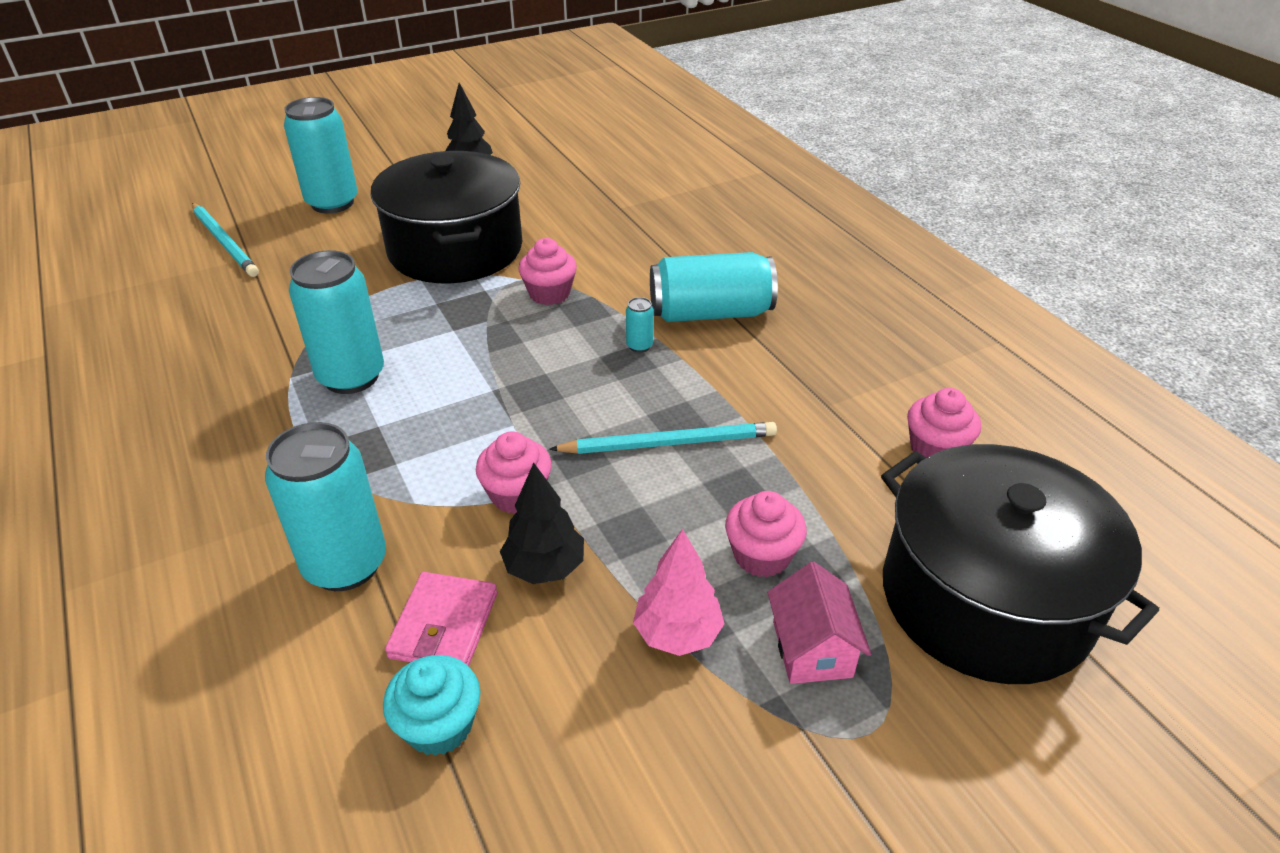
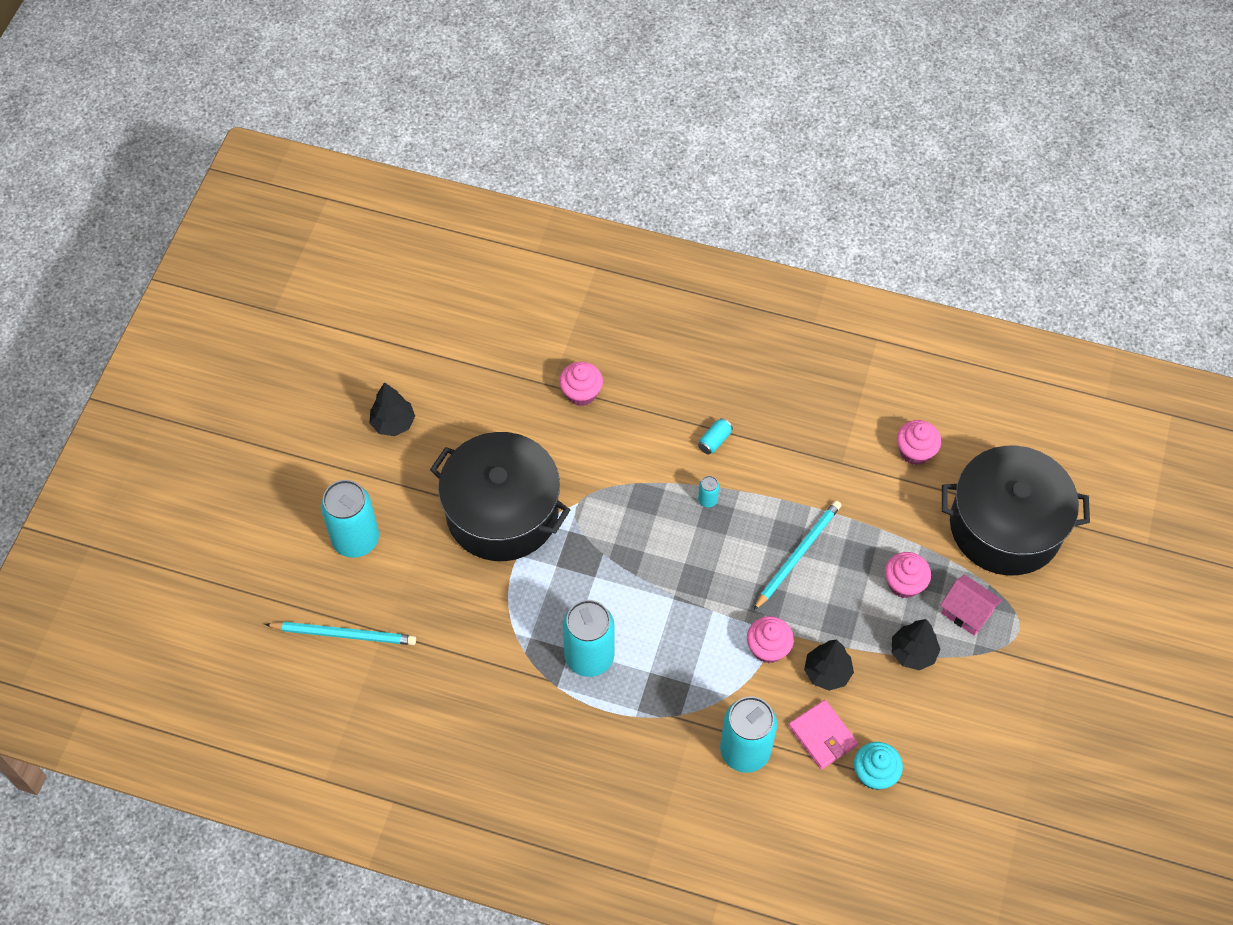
camera: 45 degrees left, 20 degrees up
pink cupcake [518,238,577,305] -> pink cupcake moved to [559,362,603,406]
pink tree [633,529,725,656] -> black tree [892,619,941,670]
turquoise can [650,252,778,322] -> turquoise can [698,418,733,455], size x0.41

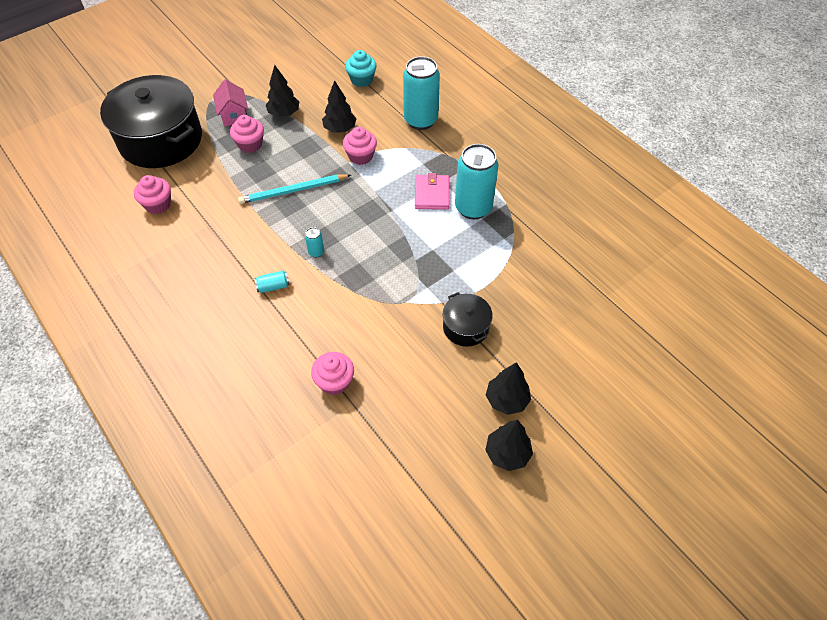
camera: 145 degrees left, 5 degrees down
turquoise pencil [265,622,416,645] -> none
turquoise can [321,480,379,558] -> none
black pot [430,432,570,561] -> black pot [443,292,493,347], size x0.46
pink wallet [788,700,858,769] -> pink wallet moved to [415,173,449,210]
none -> black tree [486,362,531,415]

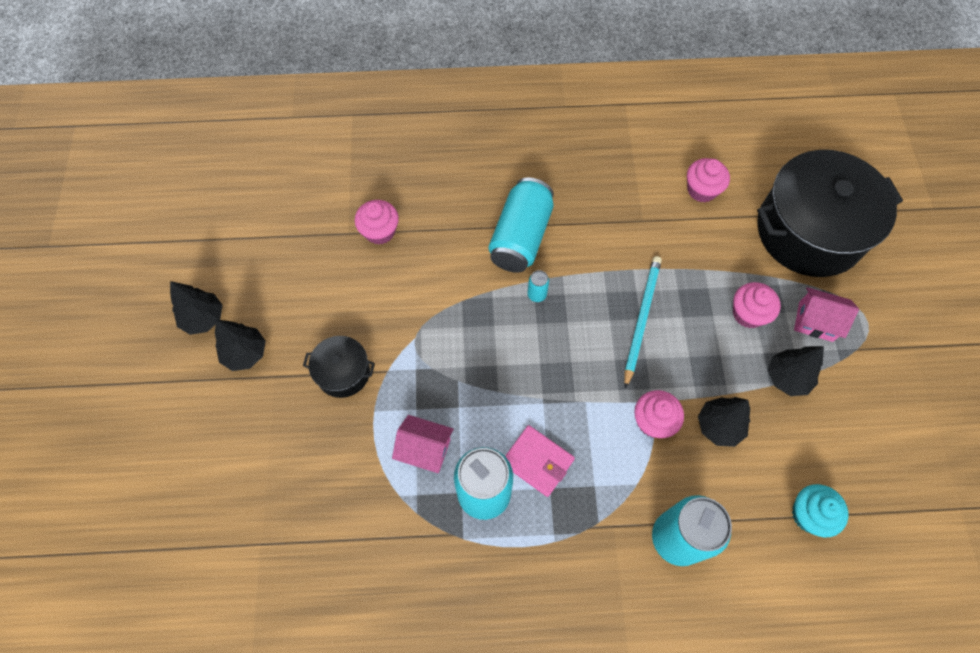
camera: 125 degrees right, 10 degrees up
turquoise can [254,271,290,293] -> turquoise can [488,177,554,273], size x2.42
none -> pink house [392,415,454,473]

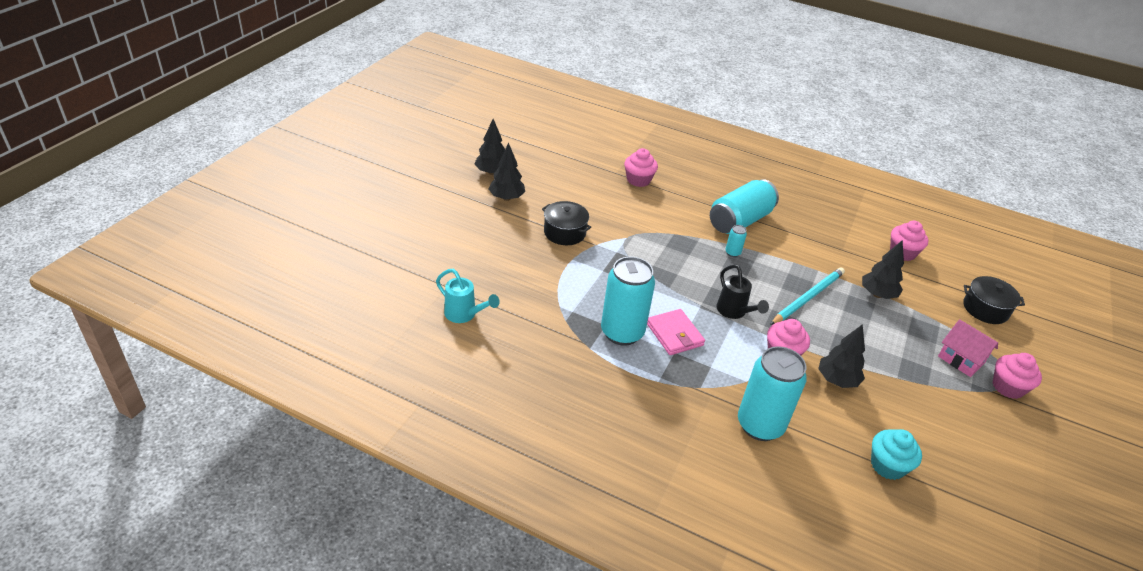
camera: 25 degrees right, 25 degrees down
pink house [392,415,454,473] -> none
pink cupcake [733,282,781,328] -> pink cupcake moved to [993,353,1042,399]
black pot [757,150,903,277] -> black pot [963,276,1025,324], size x0.46
black tree [768,346,824,396] -> black tree moved to [862,240,904,299]
none -> turquoise watering can [436,269,500,323]
none -> black watering can [717,264,769,319]

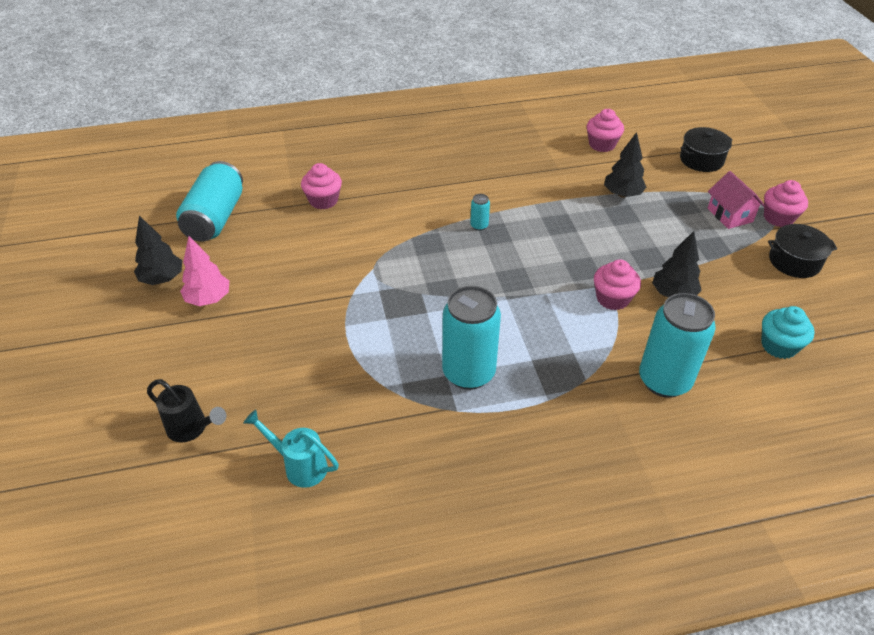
camera: 35 degrees left, 5 degrees up
turquoise watering can [436,269,500,323] -> turquoise watering can turned 150 degrees counterclockwise [243,410,339,488]
black tree [488,143,525,201] -> pink tree [180,236,229,306]
black pot [542,201,591,245] -> black pot moved to [768,224,837,278]
pink wallet [647,309,705,355] -> none
turquoise can [710,179,779,234] -> turquoise can moved to [176,161,243,242]
black watering can [717,264,769,319] -> black watering can moved to [147,379,226,443]
turquoise pencil [770,267,845,325] -> none
pink house [938,319,998,377] -> pink house turned 60 degrees clockwise [708,171,765,229]

